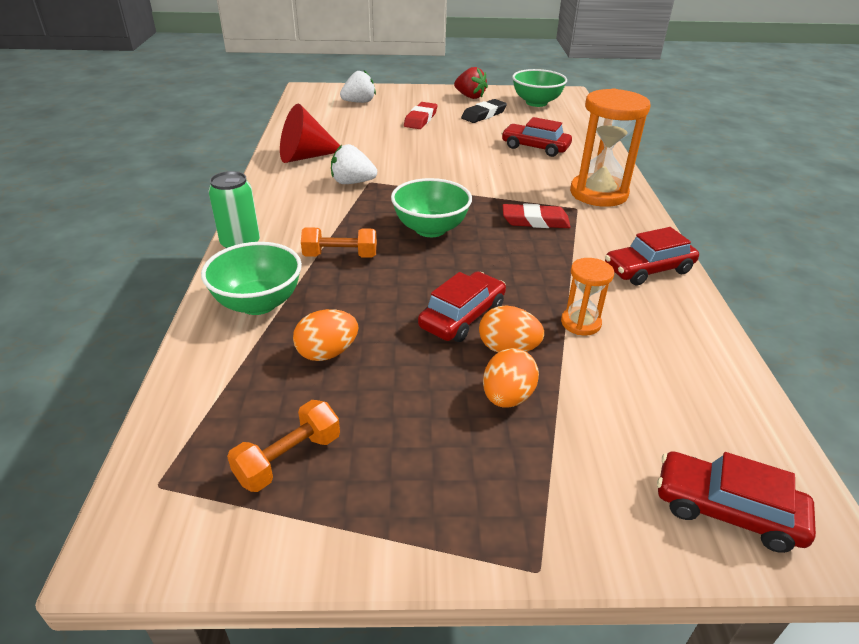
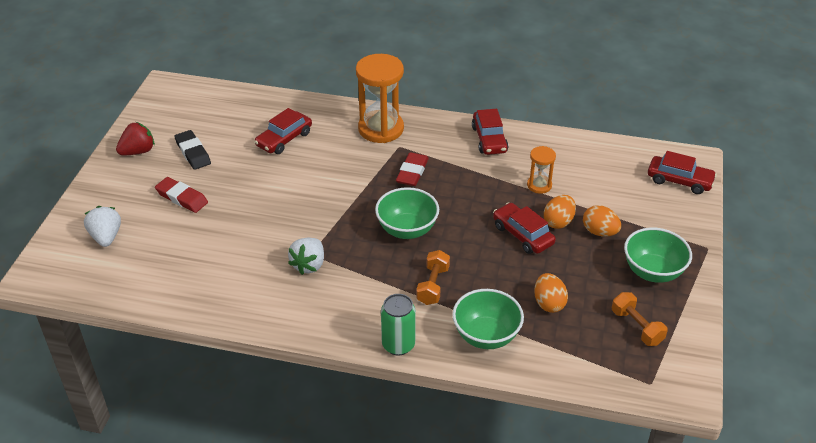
camera: 75 degrees left, 5 degrees up
red cone [280,104,340,163] -> none
green bowl [512,69,567,107] -> green bowl moved to [624,228,692,283]
red car [657,451,816,553] -> red car turned 105 degrees counterclockwise [648,151,717,194]

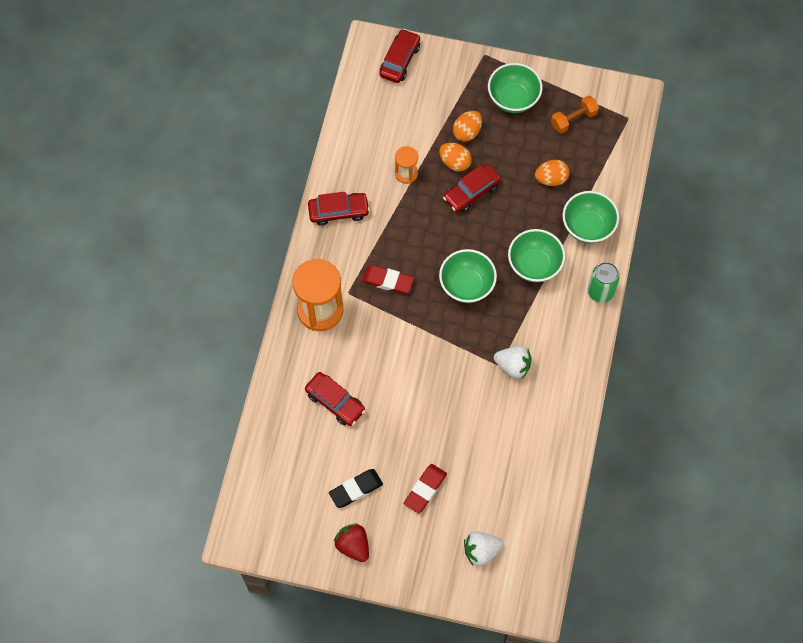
camera: 90 degrees left, 25 degrees up
orange dumbbell [416,250,450,305] -> green bowl [508,229,565,283]

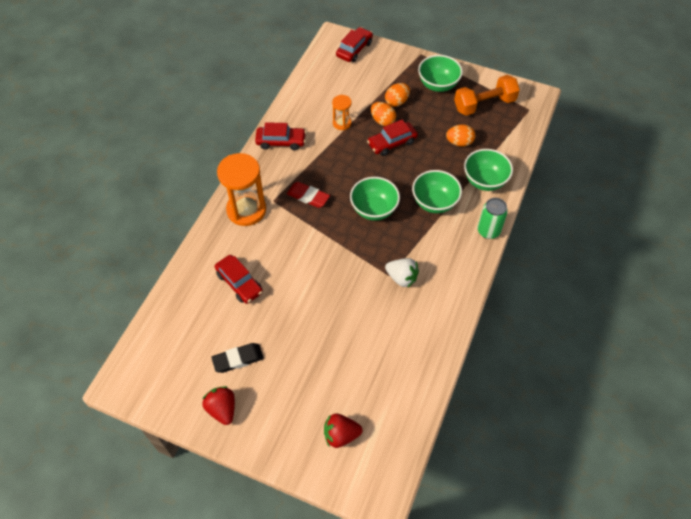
camera: 10 degrees right, 10 degrees down
red eraser [404,464,447,514] -> none
white strawberry [464,532,503,566] -> red strawberry [324,413,363,448]
orange dumbbell [551,96,599,134] -> orange dumbbell [454,75,520,116], size x1.60

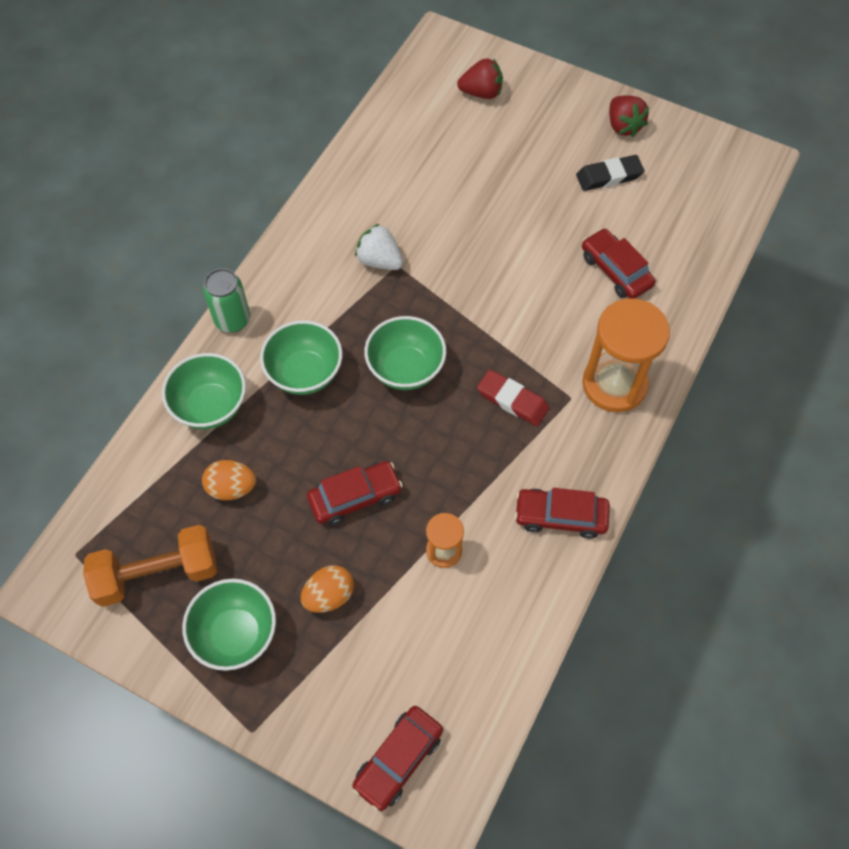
camera: 175 degrees left, 5 degrees up
orange egg [371,102,396,126] -> none

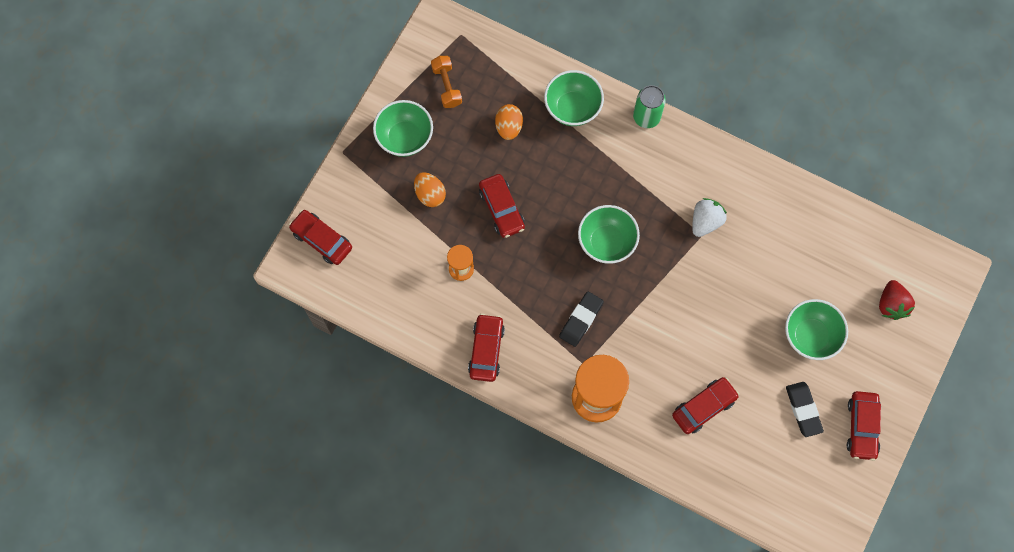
camera: 90 degrees right, 10 degrees up
orange dumbbell [83,525,217,607] -> orange dumbbell [431,56,462,108], size x0.62
green bowl [260,320,342,395] -> green bowl moved to [785,299,848,360]
red eraser [477,370,549,426] -> black eraser [559,291,604,347]
red strawberry [609,95,649,137] -> red car [847,391,881,461]

